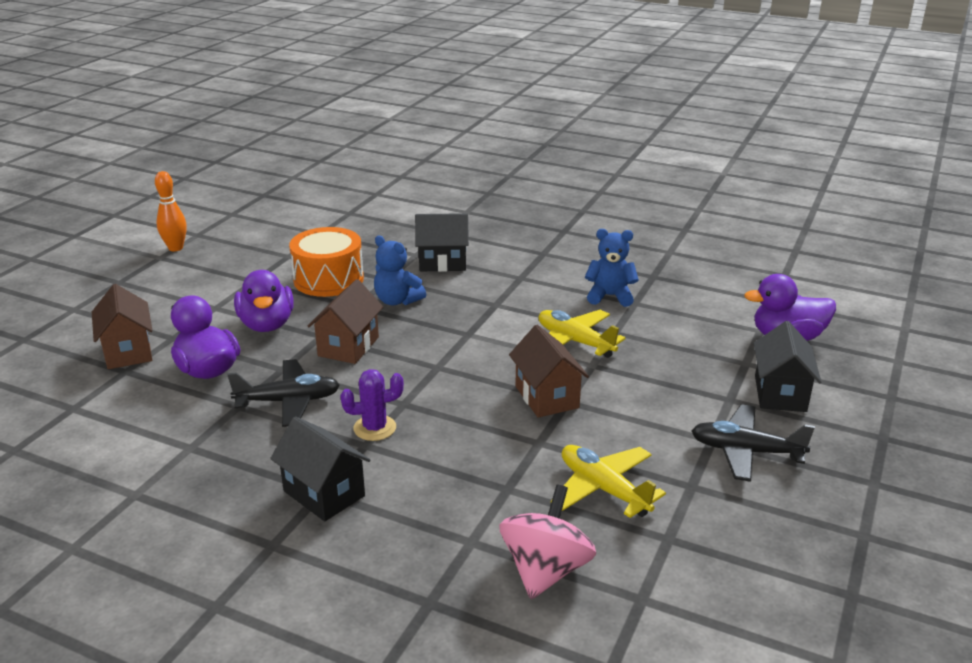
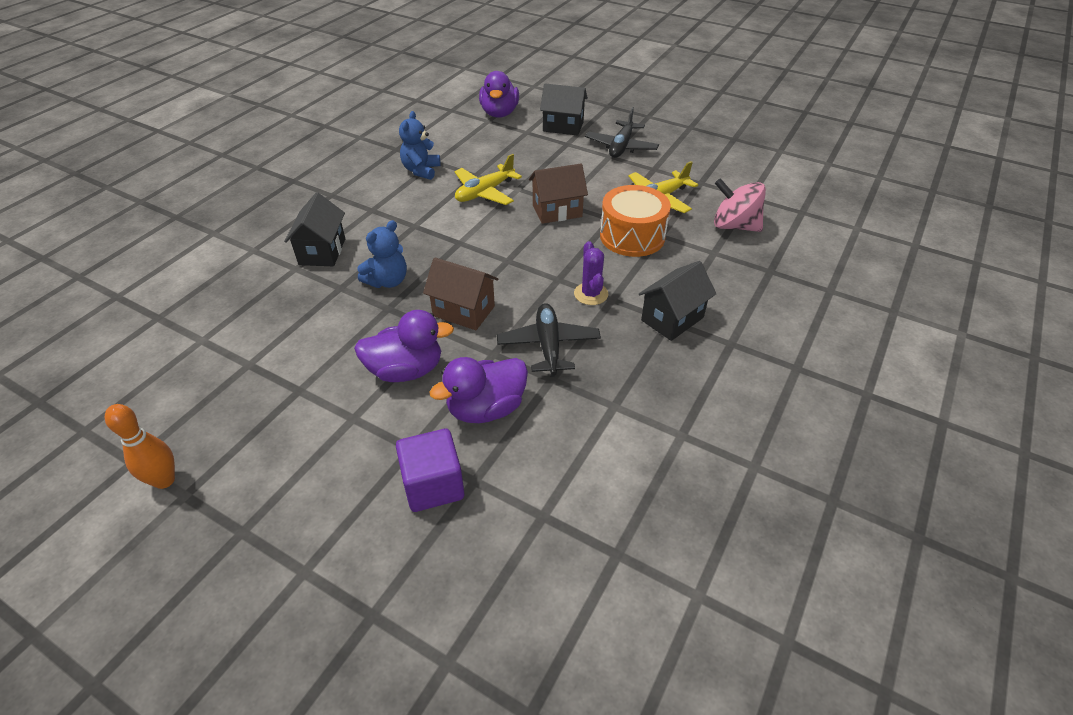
camera: 85 degrees left, 15 degrees up
brown house [92,284,153,369] -> purple cube [396,429,465,512]
orange drum [289,227,364,297] -> orange drum moved to [600,185,671,257]

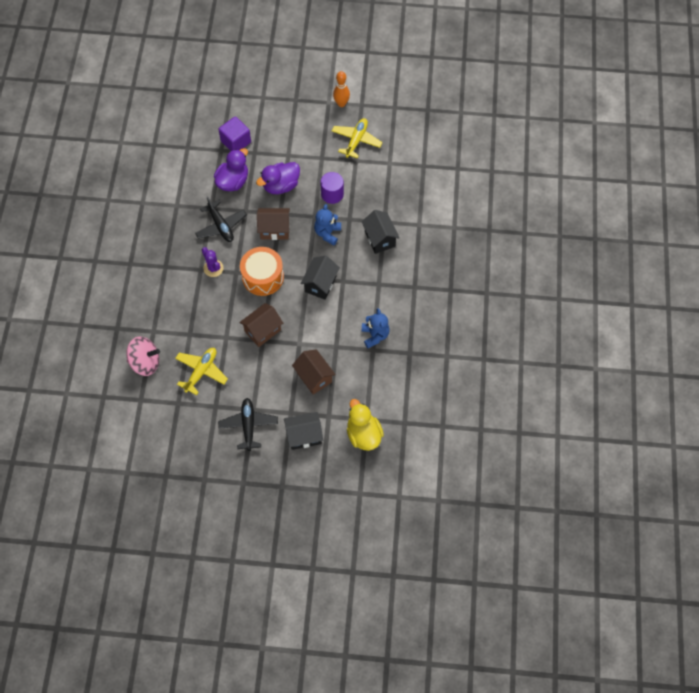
camera: 155 degrees right, 20 degrees up
yellow plane [454,154,522,205] -> yellow plane moved to [332,118,382,159]
purple duck [479,71,519,118] -> yellow duck [347,399,384,451]
orange drum [600,185,671,257] -> orange drum moved to [240,247,284,296]
black house [639,261,716,341] -> black house moved to [300,255,340,300]
none -> brown house [292,349,336,395]
none -> purple cylinder [320,172,344,204]

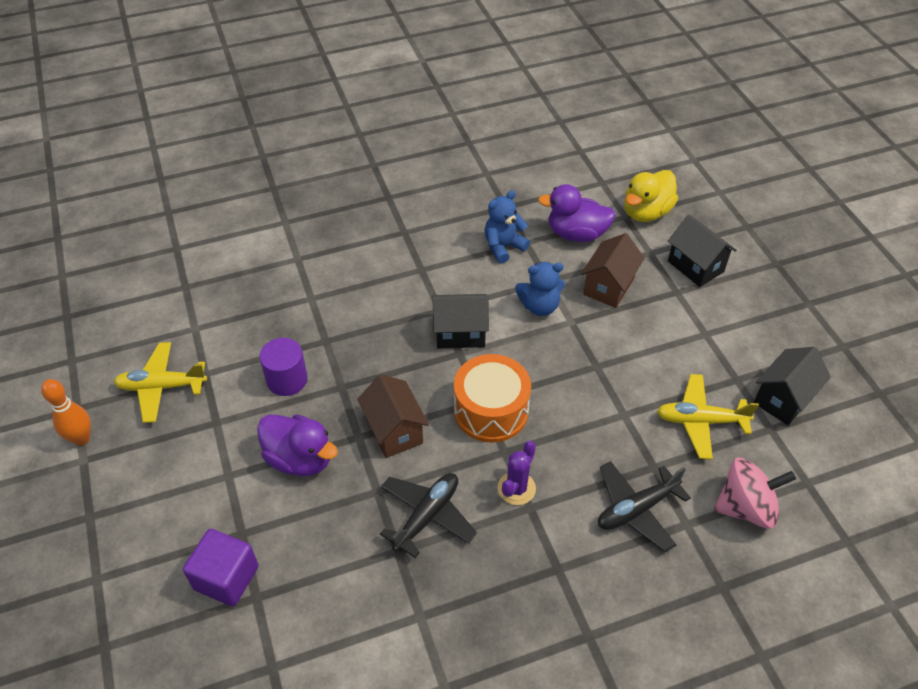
camera: 115 degrees left, 15 degrees down
pink spinning top [127,337,160,376] -> pink spinning top turned 105 degrees clockwise [714,458,796,529]
purple duck [214,148,248,191] -> purple duck moved to [538,184,616,242]
black plane [218,398,278,451] -> black plane moved to [598,461,691,552]
brown house [239,303,283,347] -> none
blue teddy bear [314,204,341,245] -> blue teddy bear moved to [515,262,565,316]
black house [362,210,400,254] -> black house moved to [754,347,831,425]

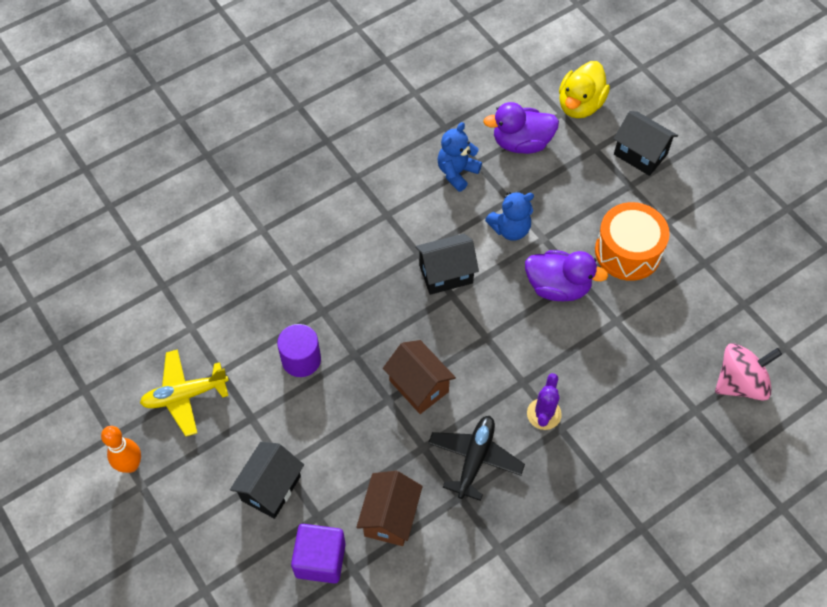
camera: 15 degrees left, 10 degrees up
purple duck [257,414,338,476] -> purple duck moved to [525,250,608,301]
orange drum [454,354,531,443] -> orange drum moved to [595,202,670,281]
brown house [581,233,645,308] -> brown house moved to [356,471,423,546]
black plane [598,461,691,552] -> none
yellow plane [657,374,759,459] -> none
black house [754,347,831,425] -> black house moved to [230,442,304,519]

